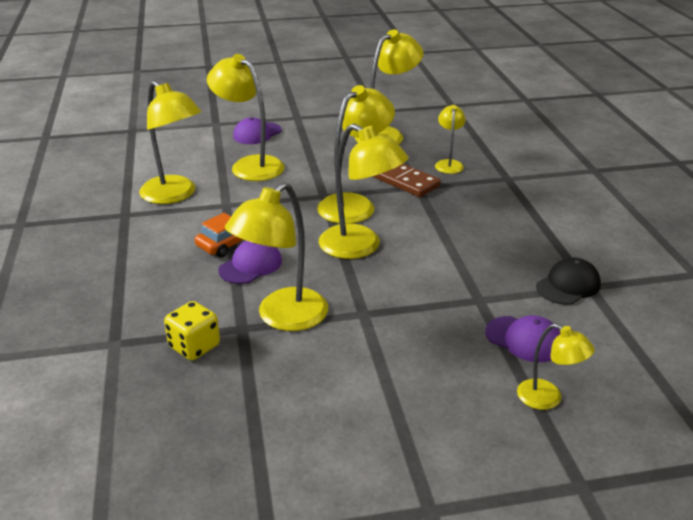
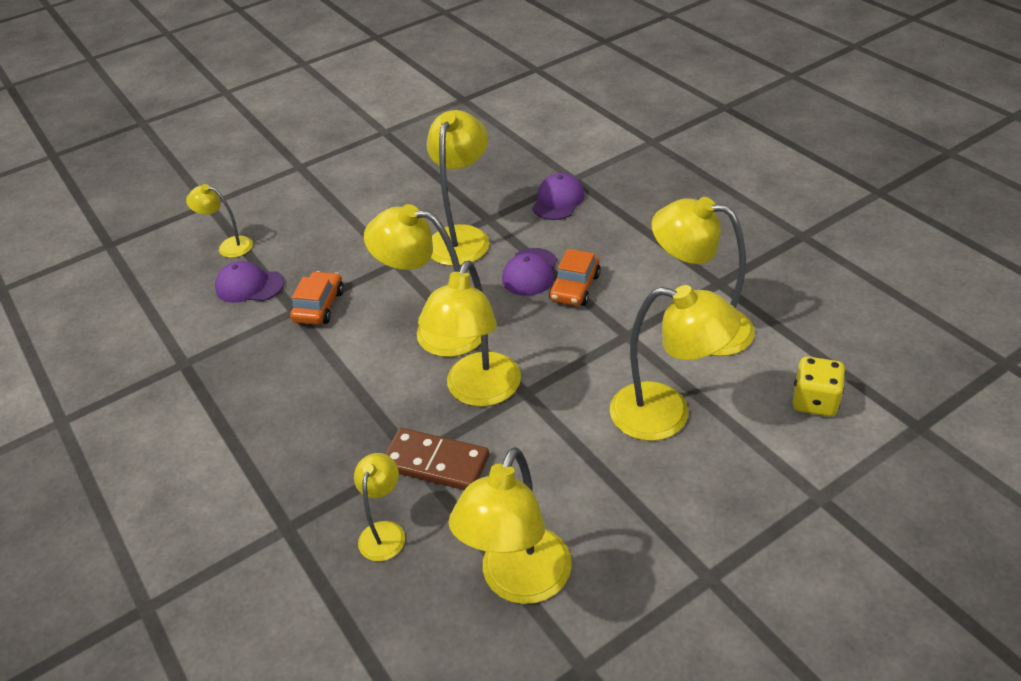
camera: 160 degrees right, 10 degrees up
yellow dice [164,301,220,360] -> yellow dice moved to [793,356,846,417]
purple cap [233,117,282,144] -> purple cap moved to [532,173,585,220]
yellow lamp [435,105,466,174] -> yellow lamp turned 150 degrees counterclockwise [354,453,405,561]
black cap [536,258,601,305] -> none
none -> orange car [290,271,344,325]

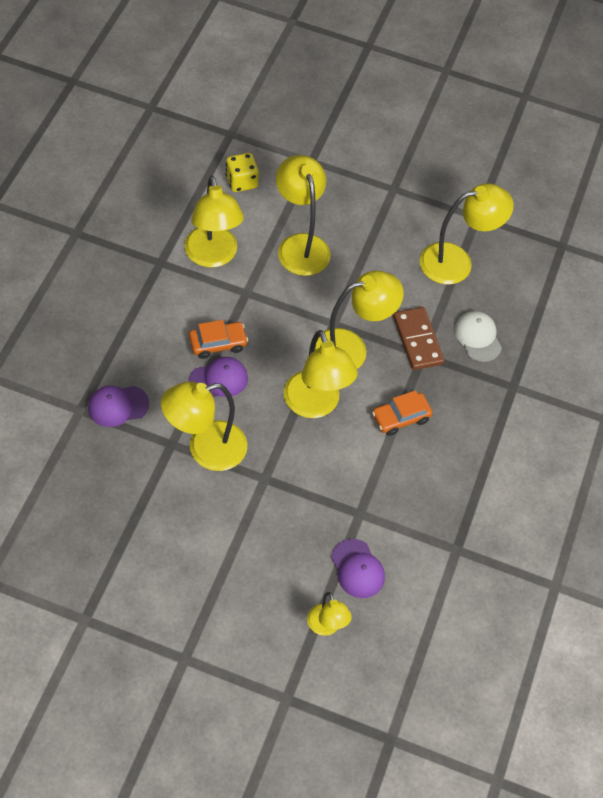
camera: 135 degrees left, 15 degrees up
orange car [290,271,344,325] -> orange car moved to [372,390,433,436]
yellow lamp [354,453,405,561] -> white cap [454,311,502,362]

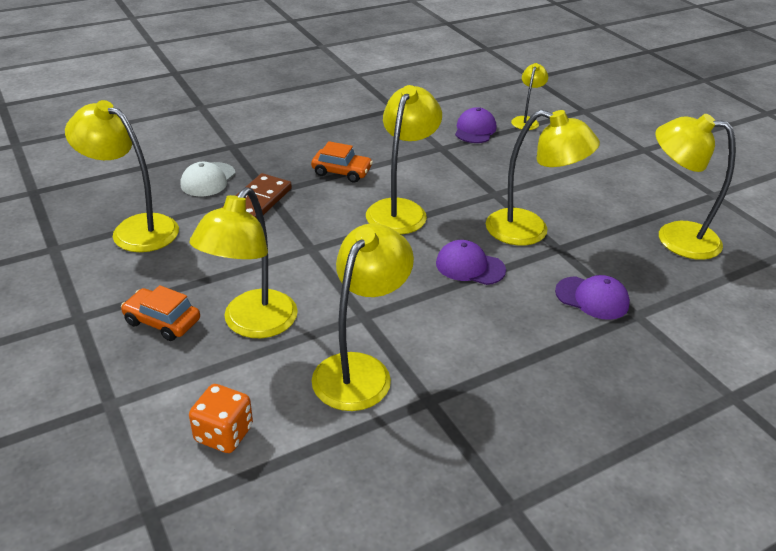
camera: 135 degrees left, 20 degrees down
orange car [189,320,248,359] -> orange car moved to [121,285,200,341]
yellow dice [226,153,259,192] -> orange dice [189,384,253,453]
yellow lamp [315,271,404,369] -> yellow lamp moved to [655,114,736,260]

